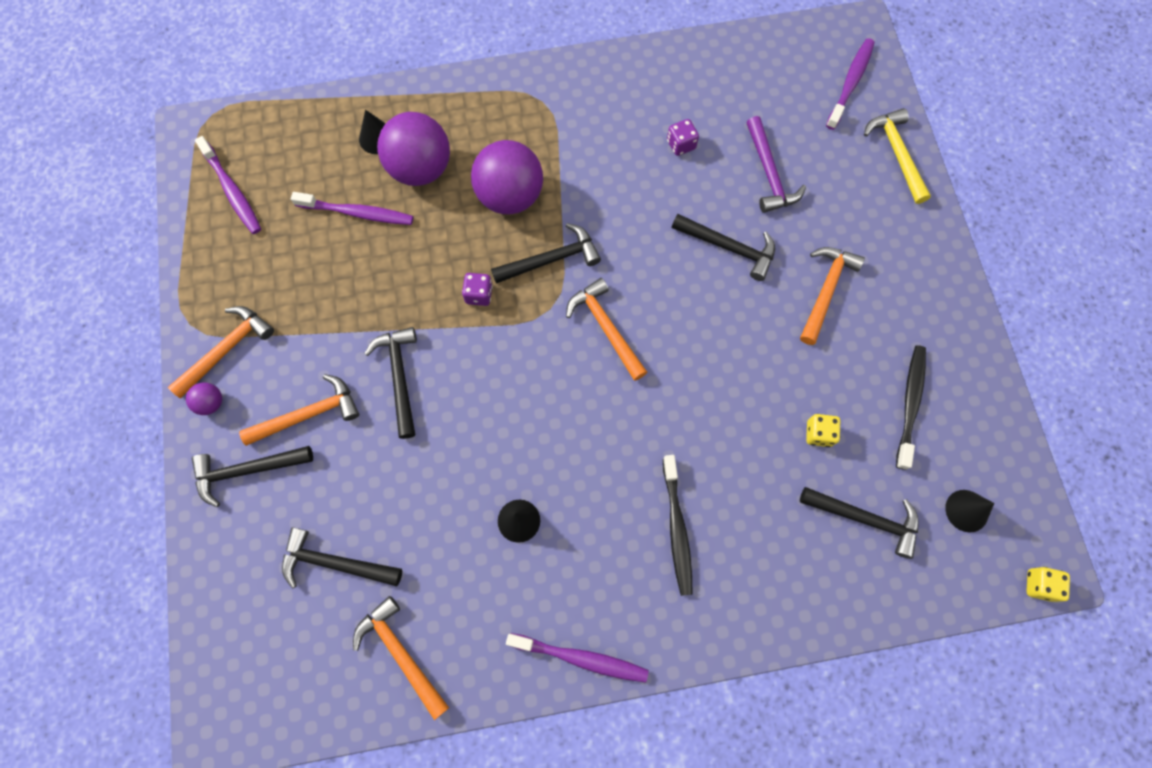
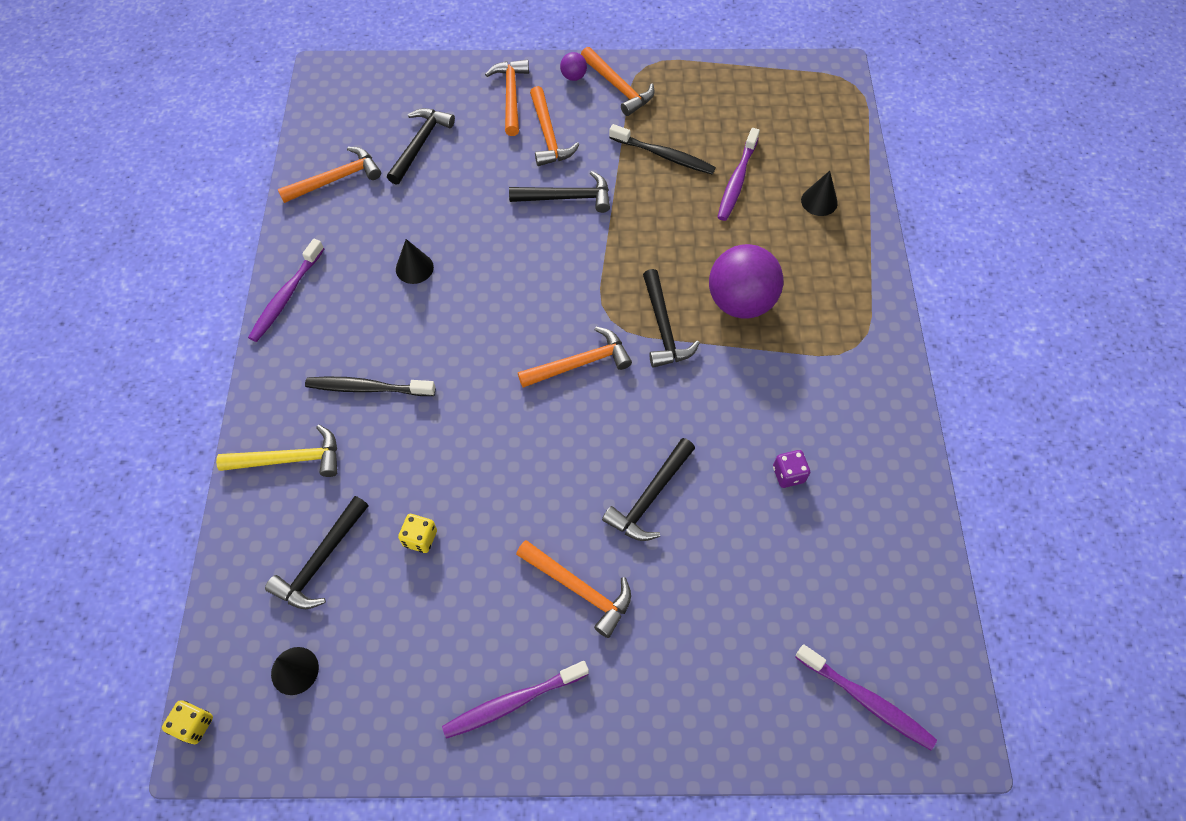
camera: 100 degrees right, 10 degrees down
black hammer [192,446,313,507] -> orange hammer [485,60,529,136]
purple toothbrush [195,136,261,234] -> purple toothbrush moved to [442,661,589,739]
purple ball [377,112,450,186] -> none
purple dice [462,273,493,306] -> none
purple hammer [746,116,806,213] -> none
yellow hammer [864,108,931,204] -> yellow hammer moved to [216,425,337,477]
black toothbrush [896,345,926,470] -> black toothbrush moved to [609,124,716,174]

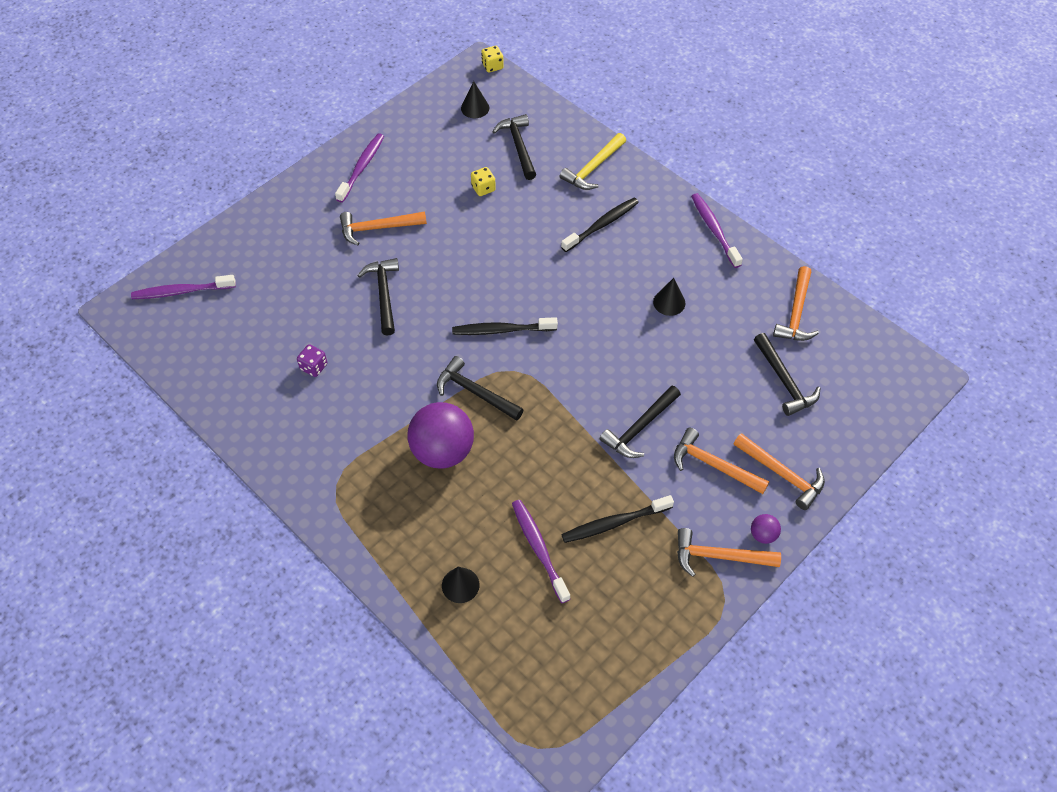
camera: 135 degrees right, 5 degrees down
orange hammer [518,327,632,388] -> black toothbrush [452,317,558,335]

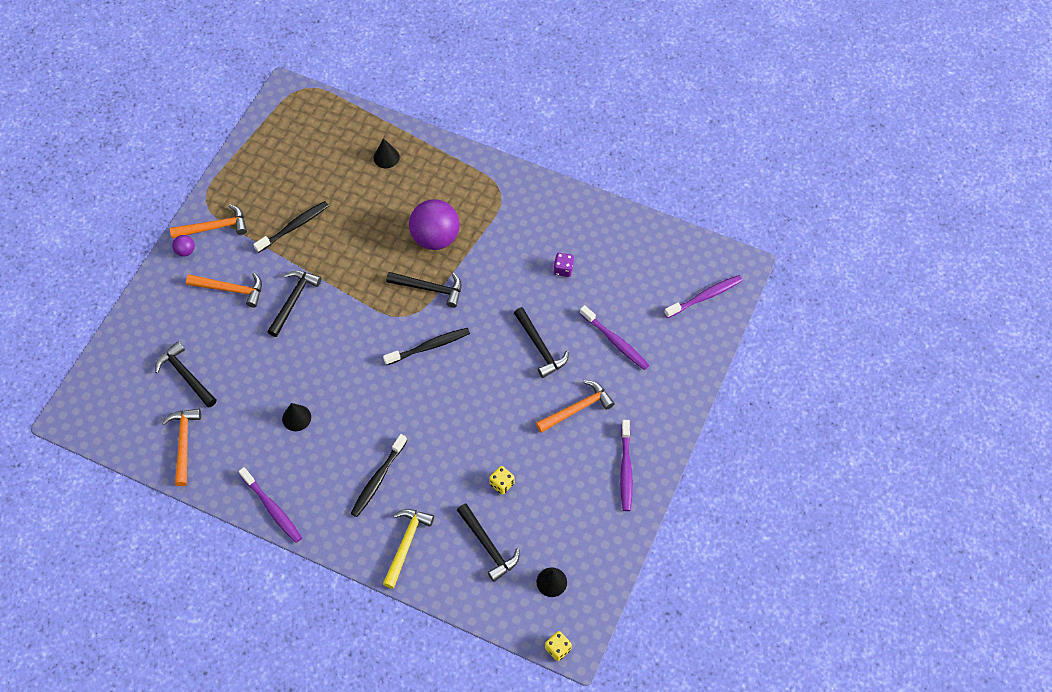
camera: 160 degrees right, 5 degrees up
purple toothbrush [512,500,570,603] -> purple toothbrush moved to [580,305,649,370]
orange hammer [733,433,825,510] -> none

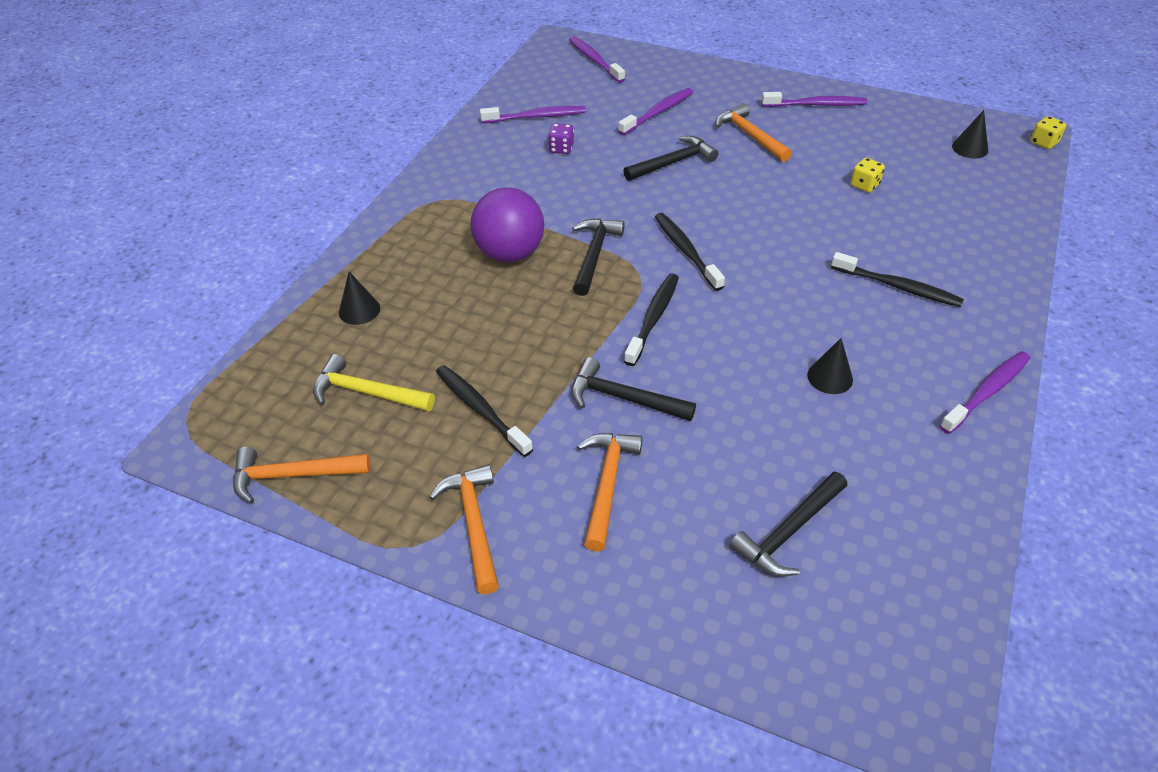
camera: 90 degrees left, 15 degrees down
orange hammer [162,409,201,486] -> orange hammer moved to [233,447,371,504]
purple ball [172,235,195,257] -> none
yellow hammer [383,509,434,589] -> yellow hammer moved to [313,354,435,412]
black hammer [457,504,519,582] -> none
none -> purple toothbrush [480,106,586,123]
none -> black toothbrush [624,274,679,366]

